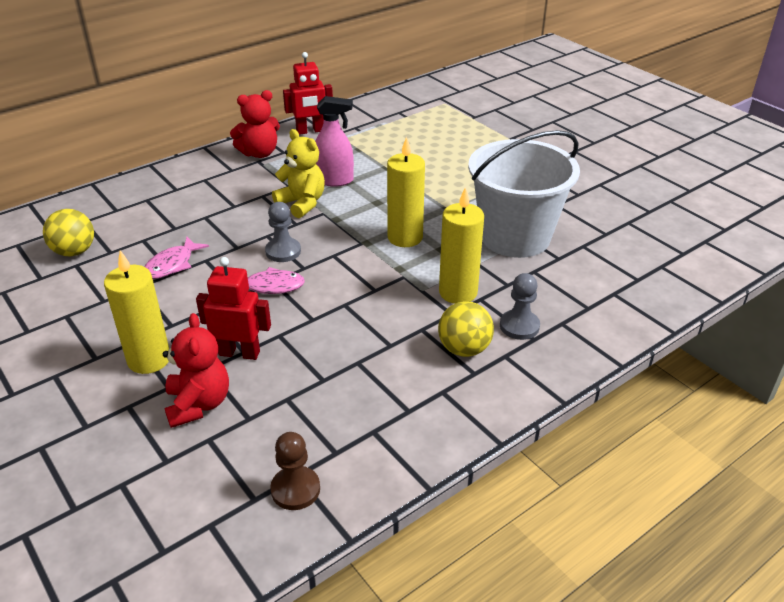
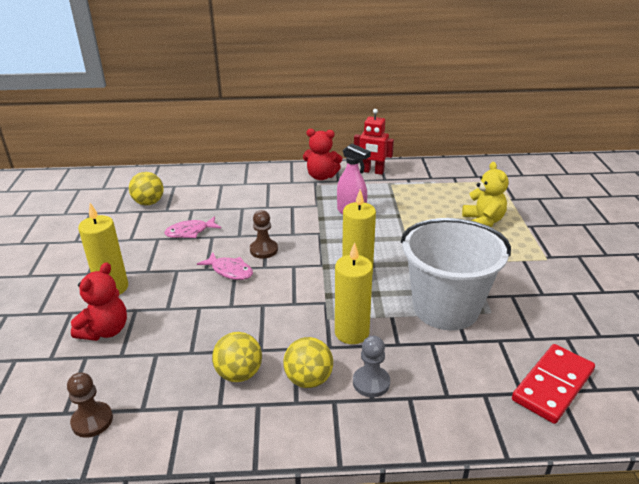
camera: 35 degrees right, 5 degrees down
red robot [196,257,271,360] -> none
grey pawn [265,202,301,262] -> brown pawn [250,210,278,259]
yellow teddy bear [272,129,325,218] -> yellow teddy bear moved to [462,162,508,227]
none -> yellow ball [212,332,262,382]
none -> red domino [512,344,595,424]

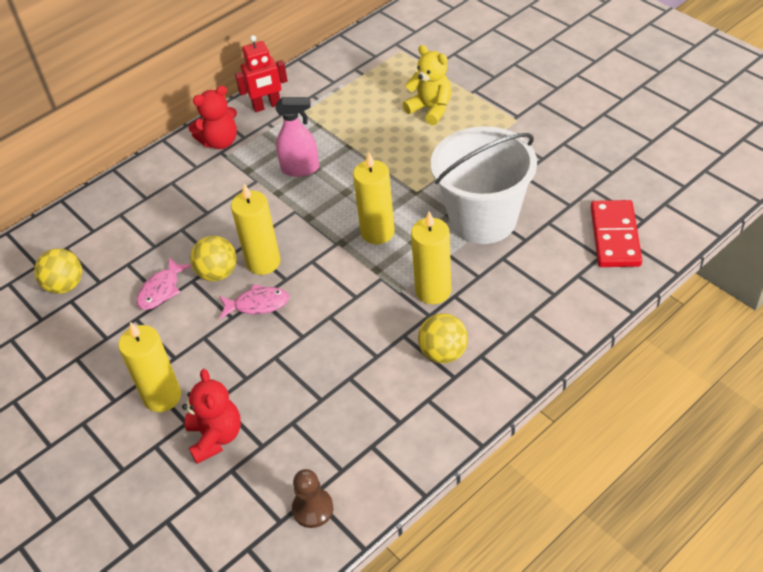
camera: 35 degrees left, 15 degrees up
yellow ball [212,332,262,382] -> yellow ball moved to [190,236,237,281]
brown pawn [250,210,278,259] -> yellow candle [231,184,280,275]
grey pawn [353,336,390,397] -> none

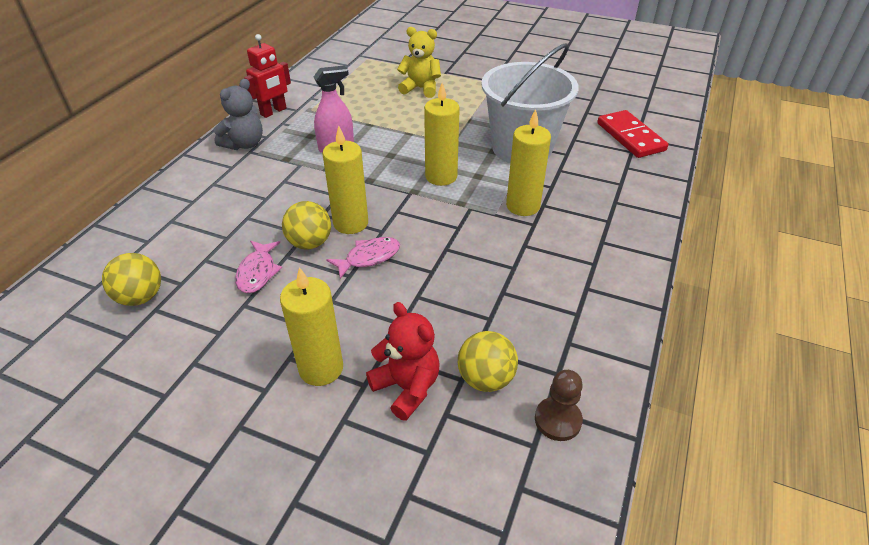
camera: 30 degrees left, 5 degrees down
red teddy bear [189,86,237,149] -> grey teddy bear [214,79,263,150]
yellow ball [418,313,468,363] -> yellow ball moved to [458,331,518,392]

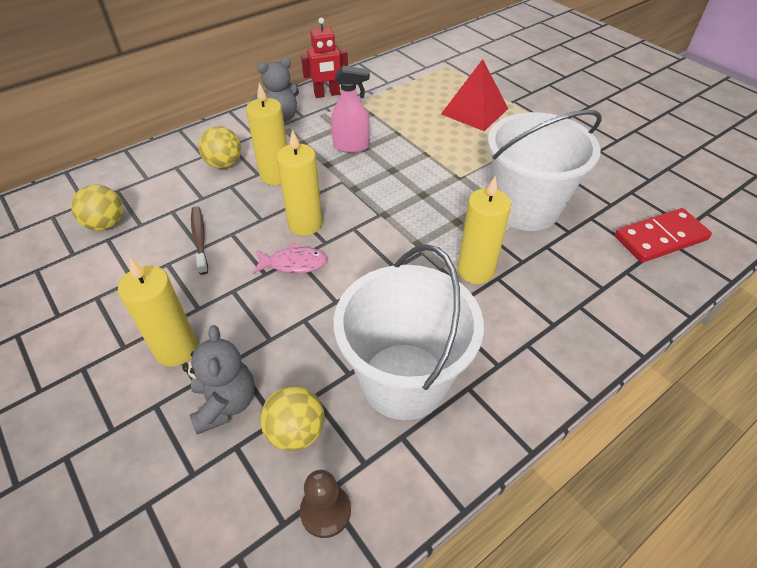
camera: 30 degrees right, 5 degrees up
pink fish [235,241,282,293] -> brown toothbrush [191,206,208,275]
yellow ball [282,201,331,249] -> yellow ball moved to [198,126,241,169]
red teddy bear [366,302,439,421] -> grey teddy bear [183,325,255,435]
yellow teddy bear [397,27,441,98] -> red pyramid [441,59,508,131]
yellow candle [424,82,460,186] -> yellow candle moved to [246,83,287,185]
red domino [597,110,668,158] -> red domino turned 60 degrees clockwise [615,208,712,263]
none -> white bucket [334,244,484,420]

